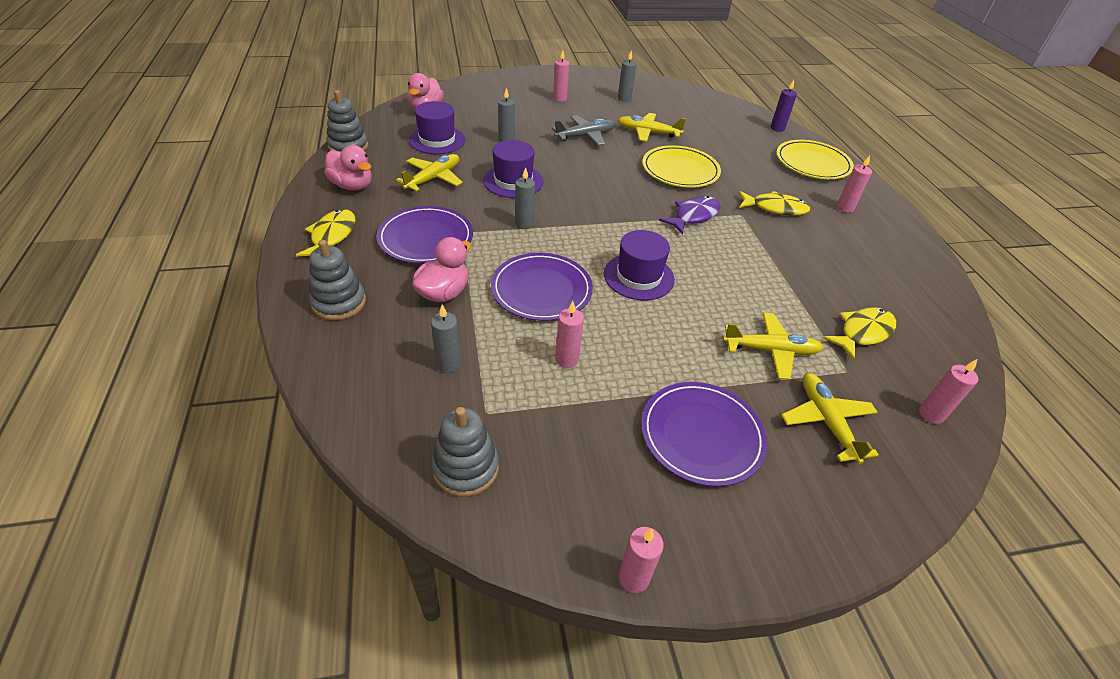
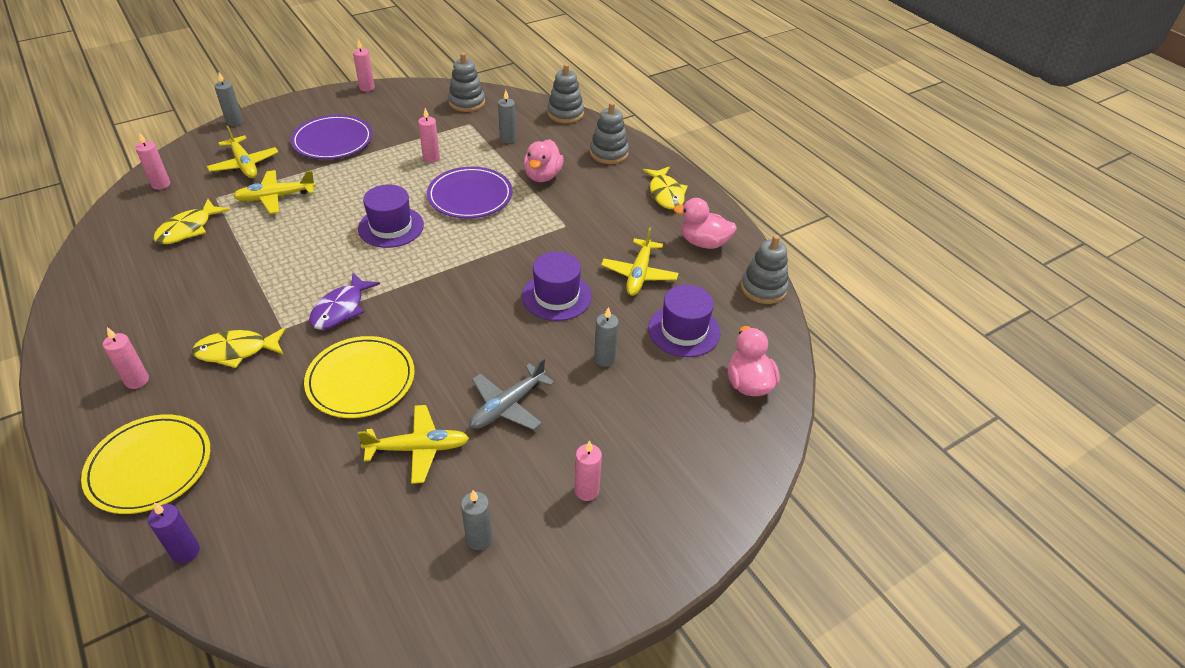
camera: 160 degrees right, 0 degrees up
purple plate [377,206,473,264] -> none
grey candle [515,167,535,229] -> grey candle moved to [214,72,243,126]
none -> grey stacking toy [547,64,584,123]

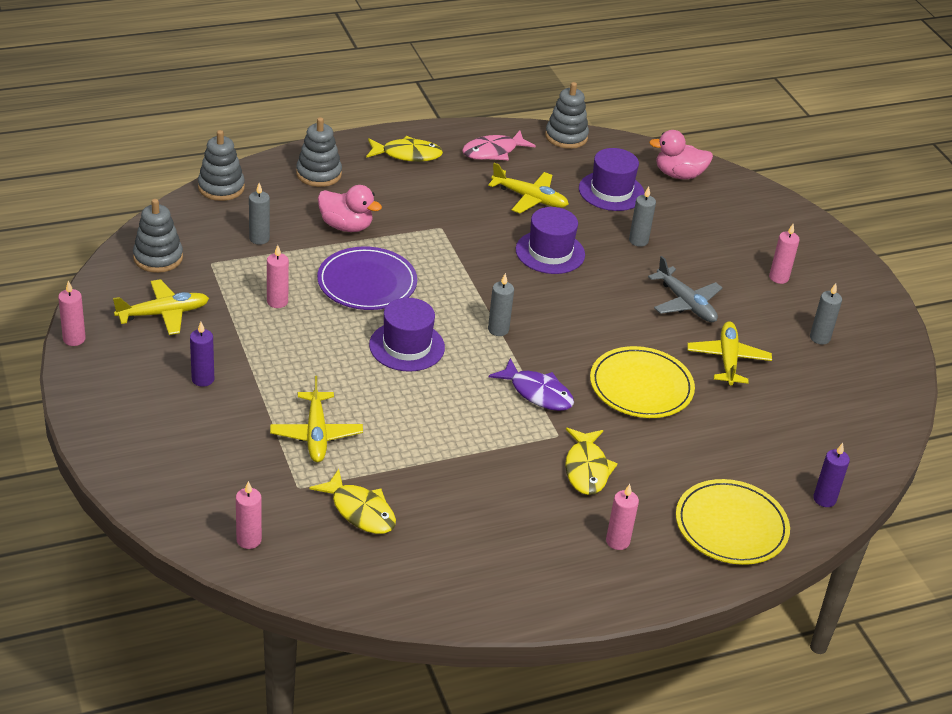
camera: 80 degrees left, 5 degrees down
yellow plane [207,126,278,178] -> yellow plane moved to [113,279,209,335]
grey candle [214,72,243,126] -> grey candle moved to [488,273,514,336]
purple plate [291,115,372,159] -> purple candle [190,322,214,387]
pink duck [673,198,737,249] -> pink fish [462,131,536,160]

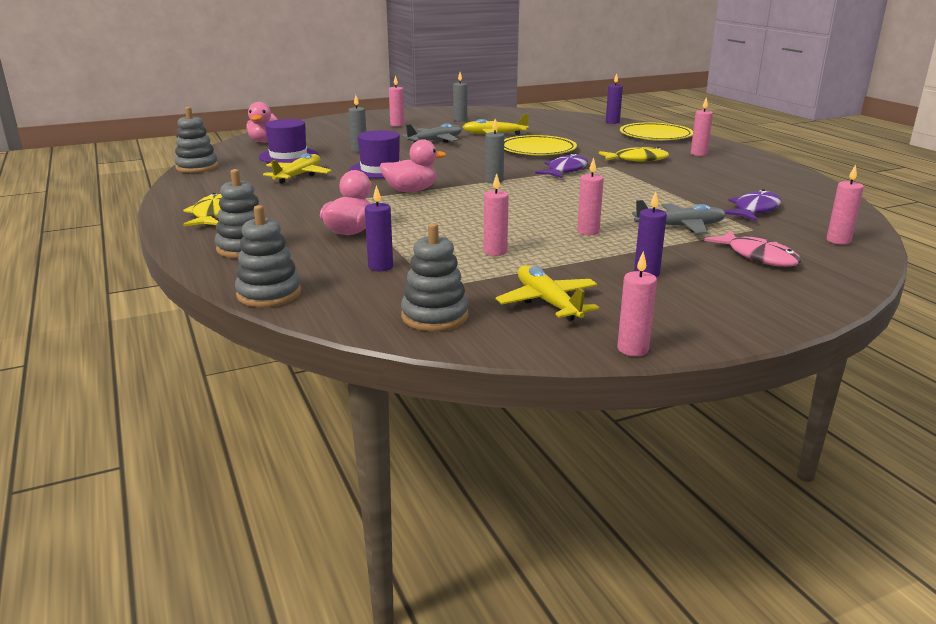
camera: 90 degrees left, 15 degrees down
grey candle [249,183,270,245] -> purple candle [365,185,393,271]
yellow plane [270,376,363,462] -> grey plane [632,200,726,234]
yellow fish [309,469,396,534] -> purple fish [724,189,781,221]
purple plate [317,247,417,310] -> none
purple hat [369,298,445,372] -> none
pink fish [462,131,536,160] -> pink fish moved to [704,231,801,267]
none -> pink duck [380,139,446,192]
none -> pink candle [577,158,604,235]

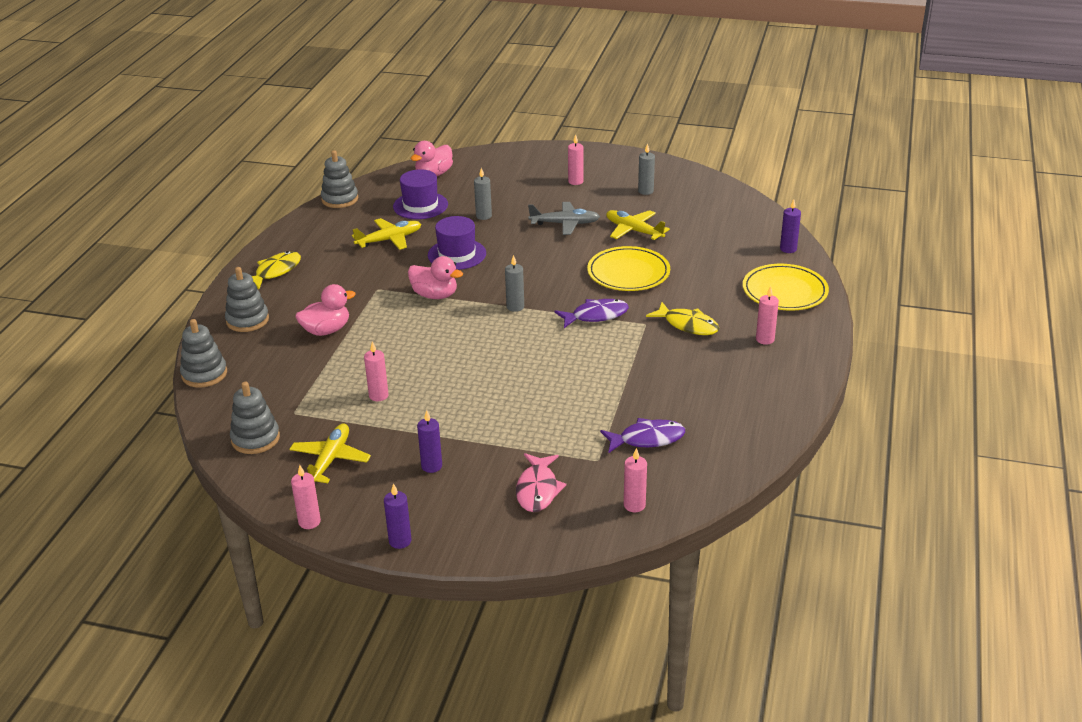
camera: 40 degrees right, 10 degrees up
purple candle [365,185,393,271] -> purple candle moved to [384,483,411,549]
pink candle [577,158,604,235] -> none
grey plane [632,200,726,234] -> none

